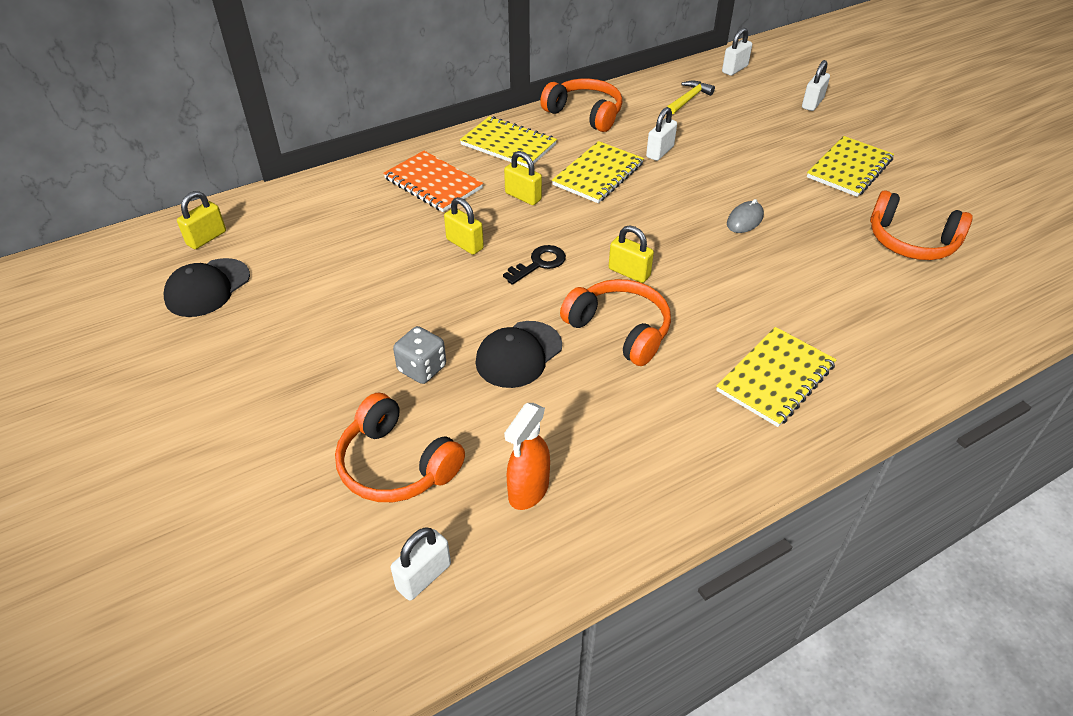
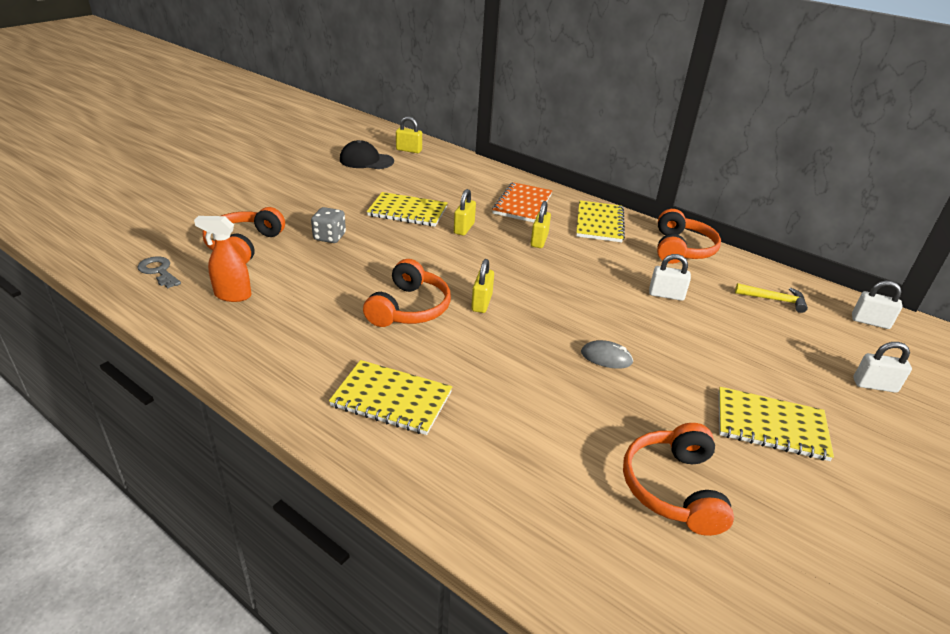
camera: 65 degrees right, 10 degrees down
white padlock [391,527,451,601] -> grey key [138,256,181,289]
black cap [475,321,562,388] -> none
black key [503,245,566,285] -> none
yellow notebook [552,141,644,203] -> yellow notebook moved to [367,192,448,227]

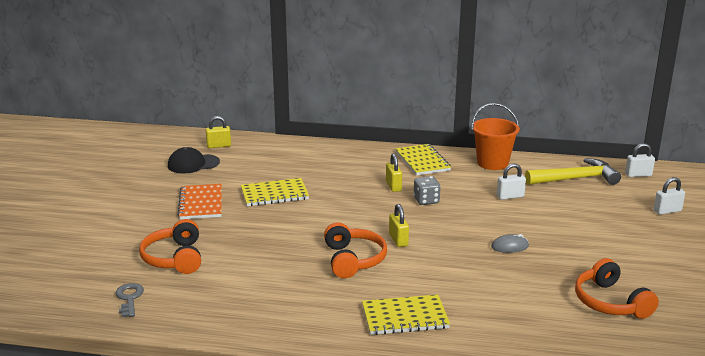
camera: 25 degrees left, 10 degrees down
grey key [138,256,181,289] -> grey key turned 60 degrees clockwise [116,283,144,317]
orange spray bottle [194,216,252,302] -> none
grey dice [311,207,346,243] -> grey dice moved to [413,176,441,205]
yellow padlock [454,189,476,235] -> none
orange notebook [492,182,552,223] -> orange notebook moved to [177,184,222,220]
orange headphones [657,209,721,264] -> orange bucket [472,103,520,170]
yellow notebook [719,387,834,461] -> none
yellow hammer [735,283,808,313] -> yellow hammer [525,158,621,185], size x1.84

